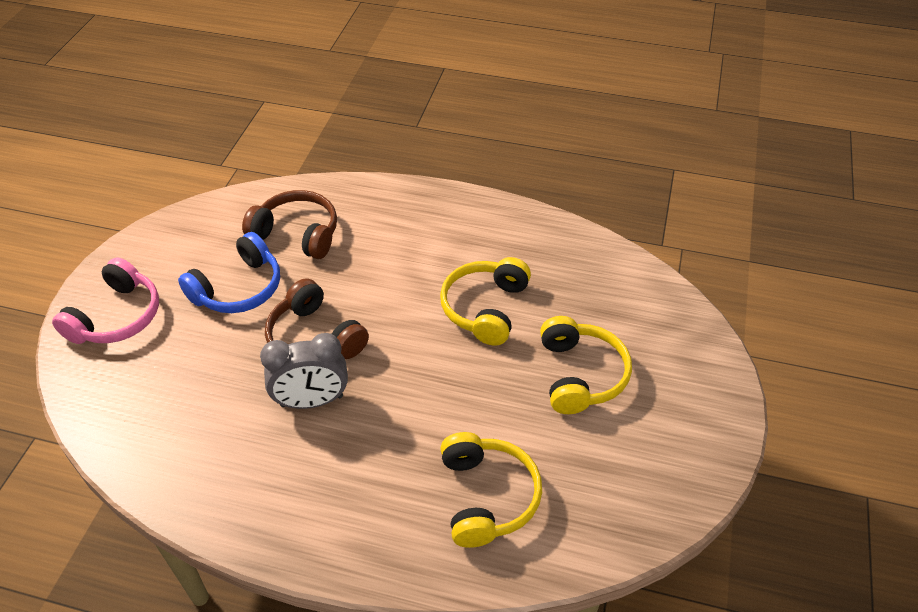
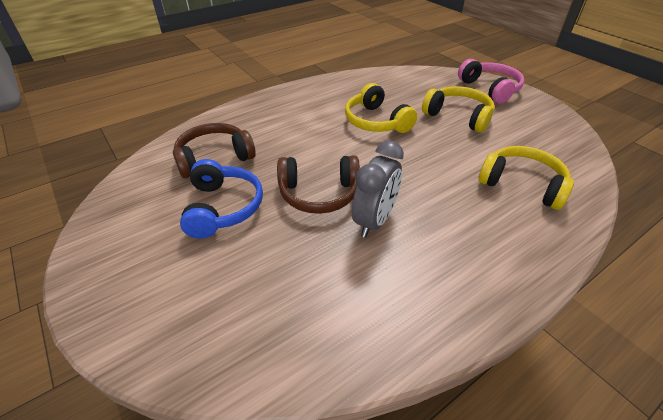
camera: 50 degrees left, 5 degrees down
pink headphones [52,257,159,344] -> pink headphones moved to [458,59,524,104]

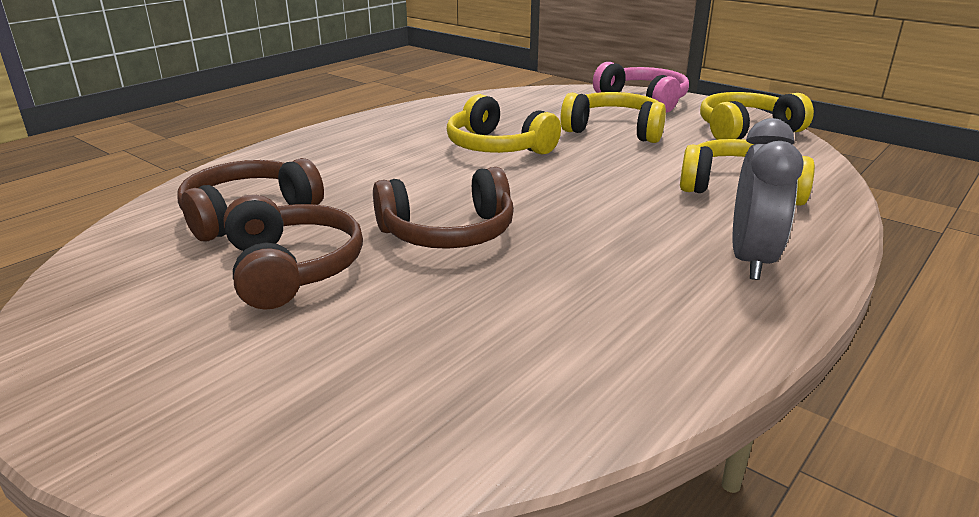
camera: 15 degrees left, 15 degrees down
blue headphones [180,159,263,239] -> brown headphones [223,195,363,310]
grey clock [352,141,404,238] -> grey clock moved to [732,118,804,280]
none -> yellow headphones [700,92,814,140]

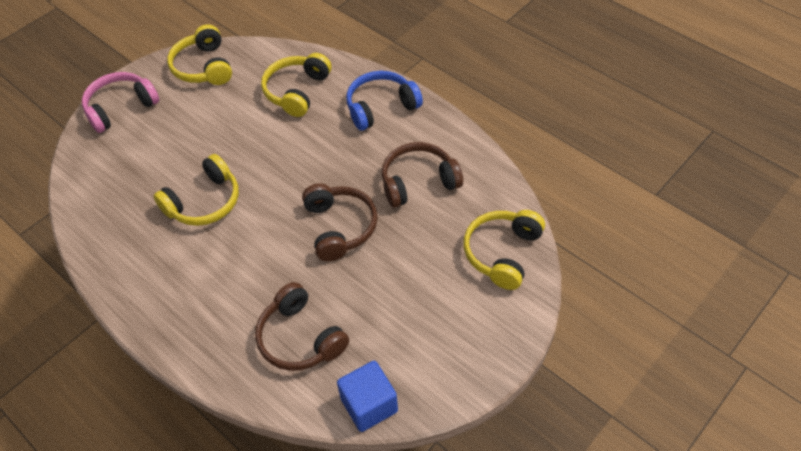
camera: 85 degrees left, 25 degrees up
brown headphones [223,195,363,310] -> brown headphones moved to [382,142,463,207]
yellow headphones [560,92,666,143] -> yellow headphones moved to [463,210,545,290]
grey clock [732,118,804,280] -> blue headphones [346,71,423,131]
none -> blue cube [337,361,398,432]

